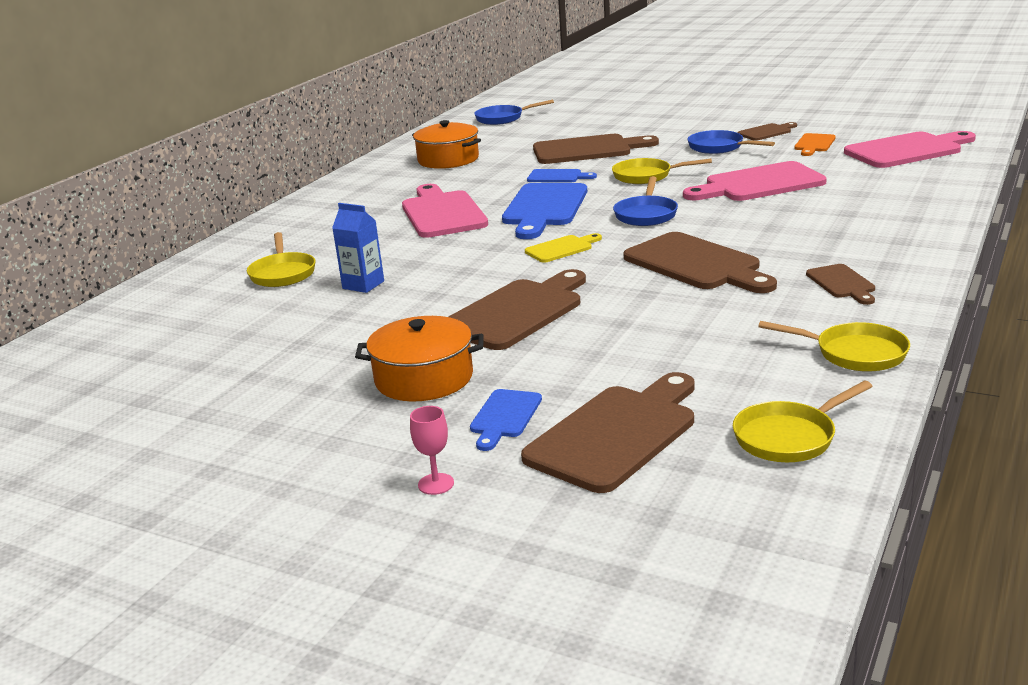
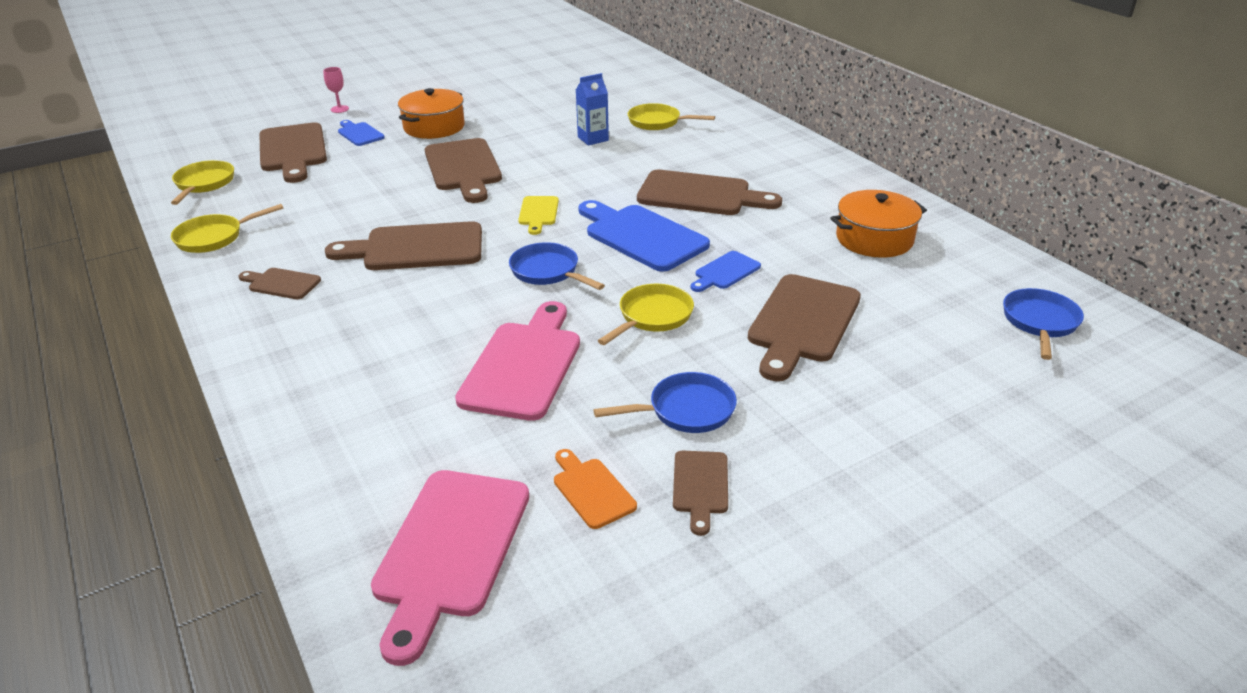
camera: 120 degrees right, 10 degrees up
pink cutting board [402,184,488,238] -> brown cutting board [637,170,782,215]

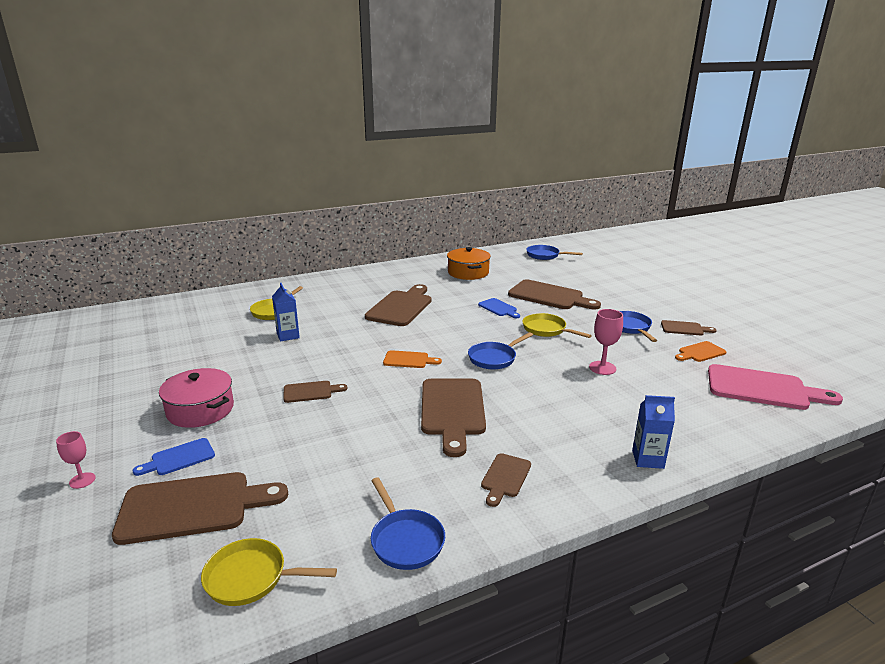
camera: 85 degrees left, 10 degrees down
yellow pan [171,204,284,253] -> blue pan [371,477,445,570]
orange pot [398,88,465,139] -> pink pot [159,368,234,428]
brown cutting board [425,138,502,203] -> brown cutting board [283,381,348,403], size x0.51
pink cutting board [455,301,580,421] -> pink goblet [589,309,623,375]
yellow cutting board [518,196,559,235] -> orange cutting board [383,350,442,368]
blue cutting board [578,200,710,272] -> none
none -> blue carton [632,395,675,469]

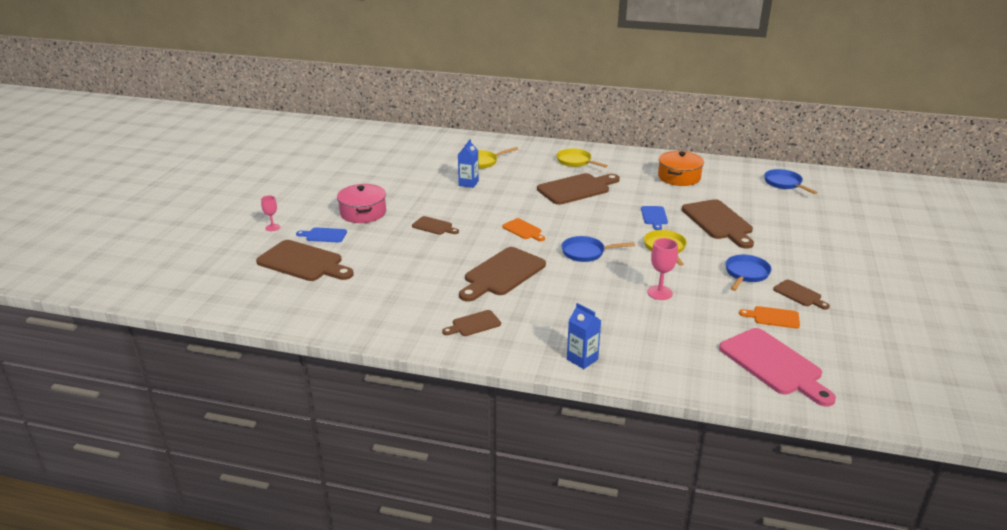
camera: 40 degrees right, 5 degrees up
yellow pan [201,538,337,606] -> yellow pan moved to [556,149,608,168]
blue pan [371,477,445,570] -> none

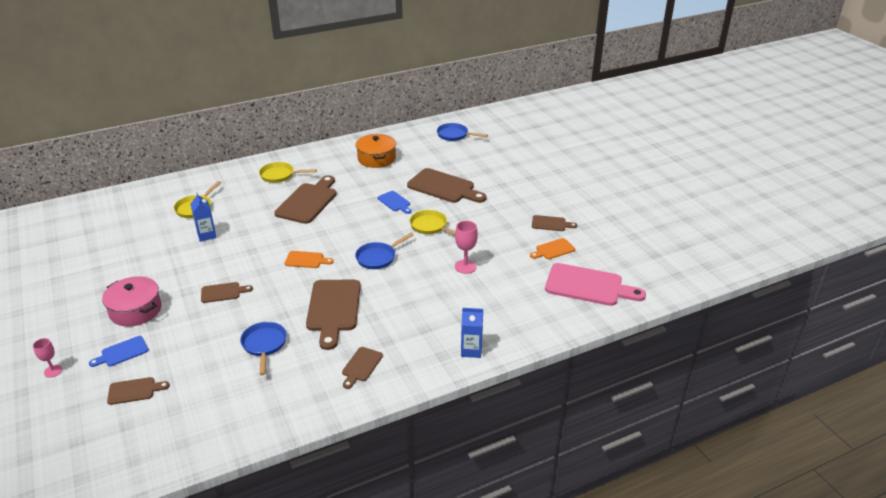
camera: 40 degrees left, 5 degrees up
brown cutting board [256,240,354,281] -> brown cutting board [107,377,170,405], size x0.51
blue pan [725,255,772,291] -> blue pan moved to [240,322,287,375]

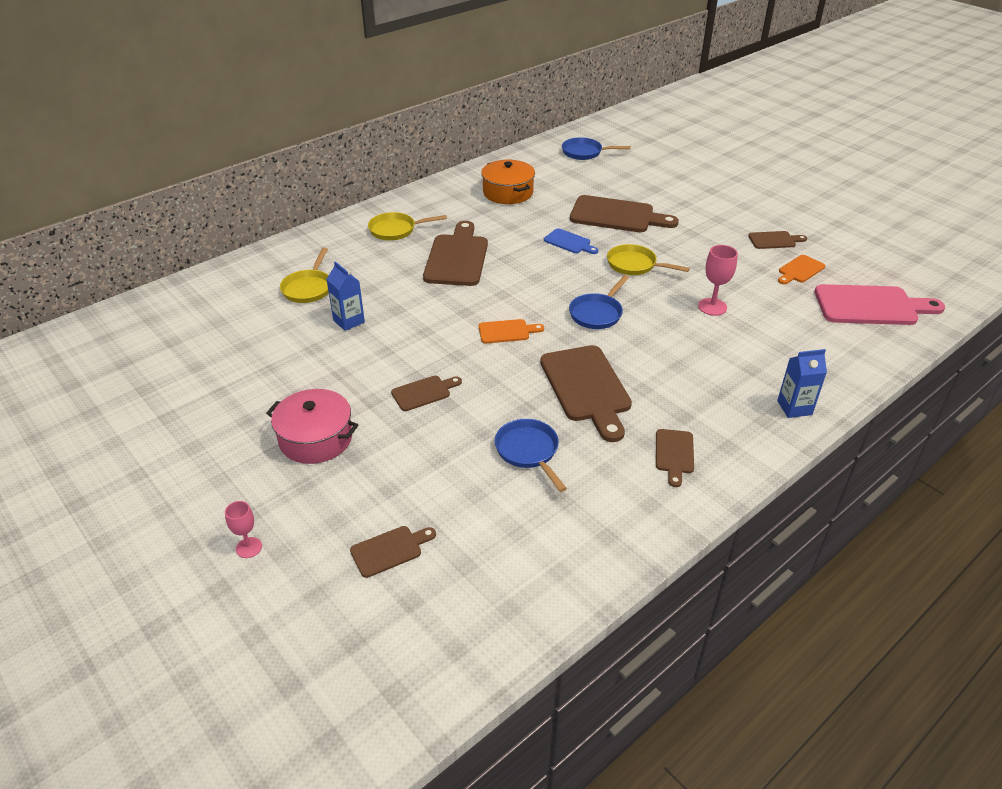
camera: 15 degrees left, 5 degrees up
blue cutting board [89,336,149,367] -> none

